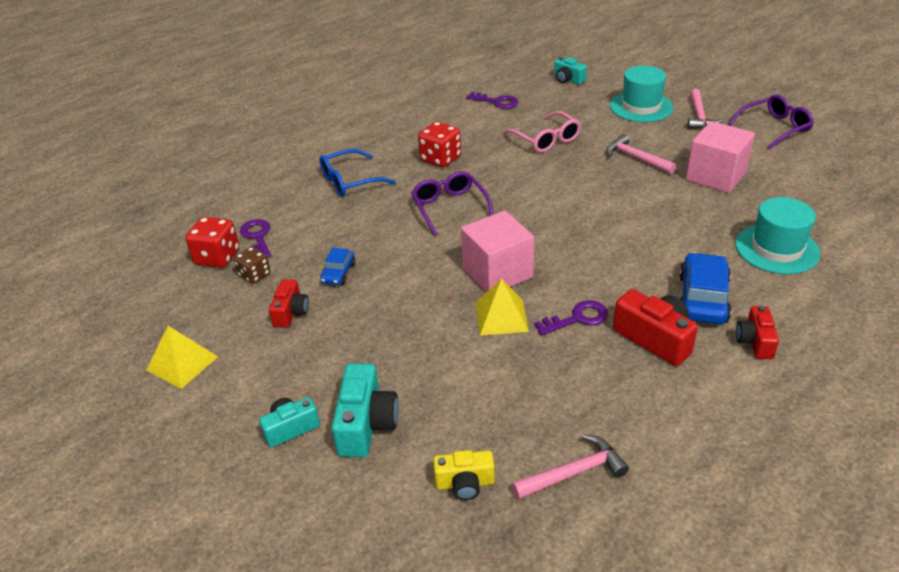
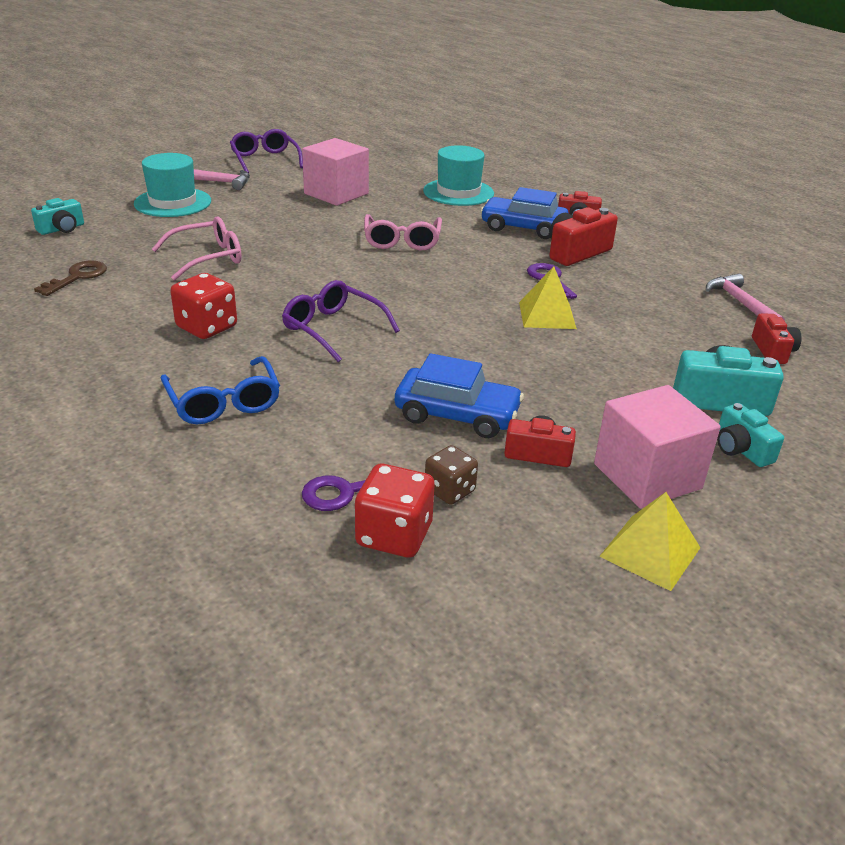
camera: 90 degrees left, 5 degrees down
blue car [320,248,355,285] -> blue car [395,353,524,438], size x1.81
purple glasses [411,171,494,236] -> purple glasses turned 60 degrees clockwise [282,280,400,362]
yellow camera [433,450,495,500] -> red camera [752,313,801,364]
pink cube [461,211,534,293] -> pink cube moved to [594,385,721,509]
purple key [466,92,519,109] -> brown key [34,261,107,296]
pink hammer [606,134,676,174] -> none
none -> pink glasses [364,214,442,251]

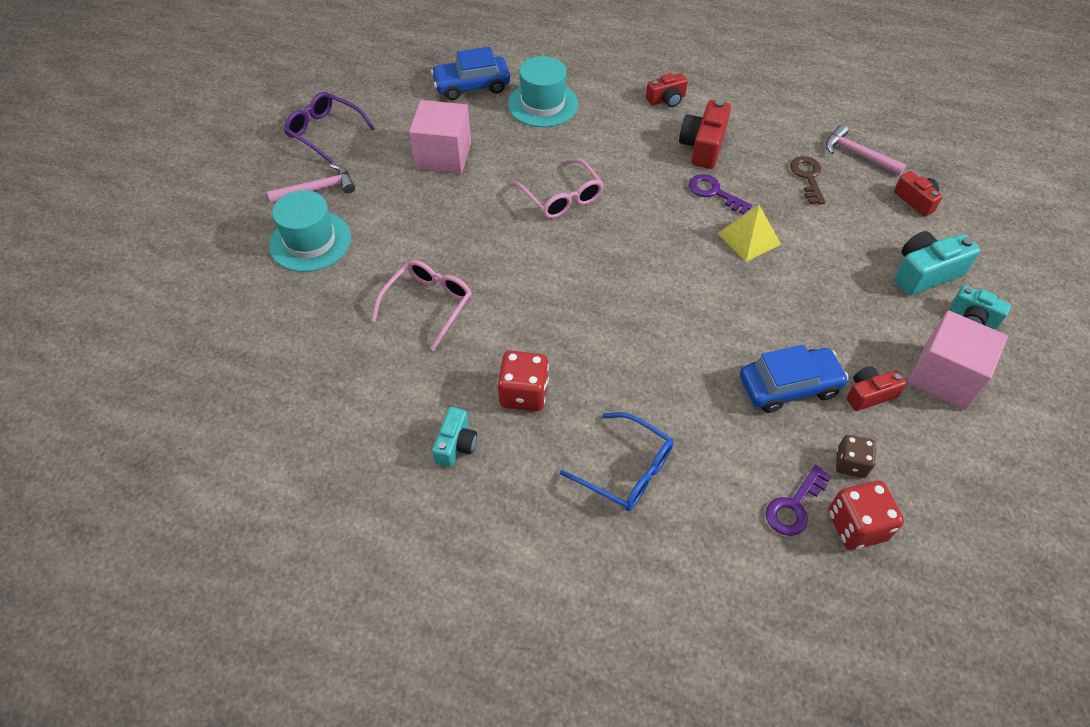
camera: 30 degrees left, 20 degrees up
turquoise camera [31,198,84,235] -> turquoise camera moved to [432,407,477,467]
brown key [34,261,107,296] -> brown key moved to [790,156,825,204]
purple glasses [282,280,400,362] -> none
blue car [480,187,568,239] -> blue car moved to [431,47,510,100]
yellow pyramid [599,492,700,591] -> none

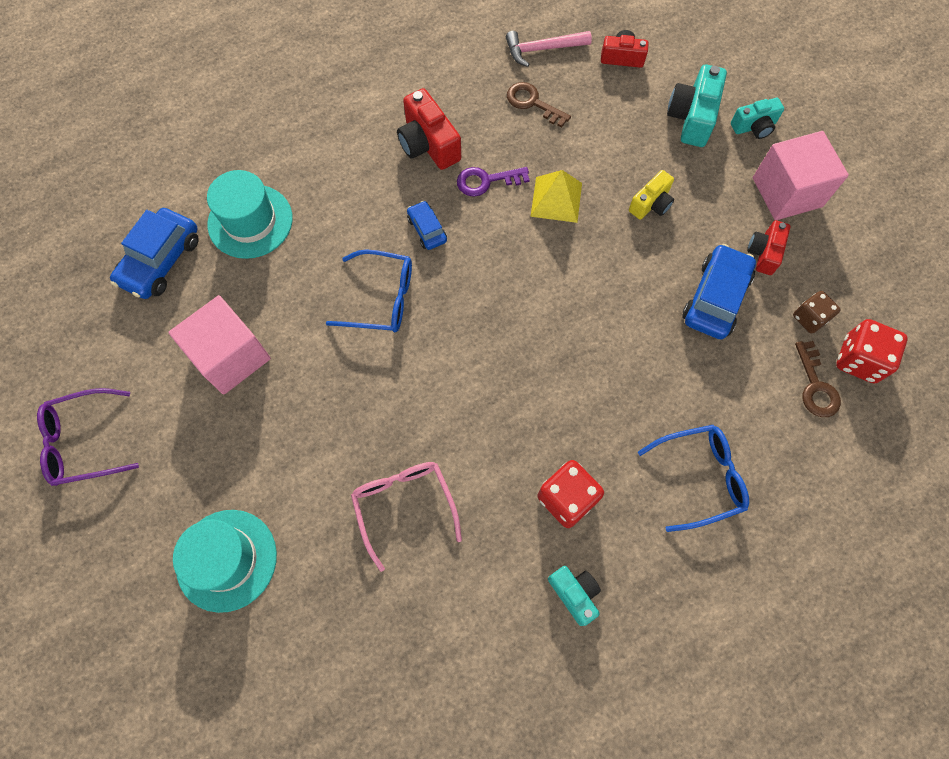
camera: 50 degrees left, 15 degrees up
pink hammer [267,164,355,204] -> none
pink glasses [513,158,604,219] -> blue glasses [326,249,412,333]
red camera [646,73,688,107] -> none
purple key [766,465,832,536] -> brown key [795,341,841,417]
none -> blue car [407,201,447,250]
none -> yellow camera [629,170,674,219]

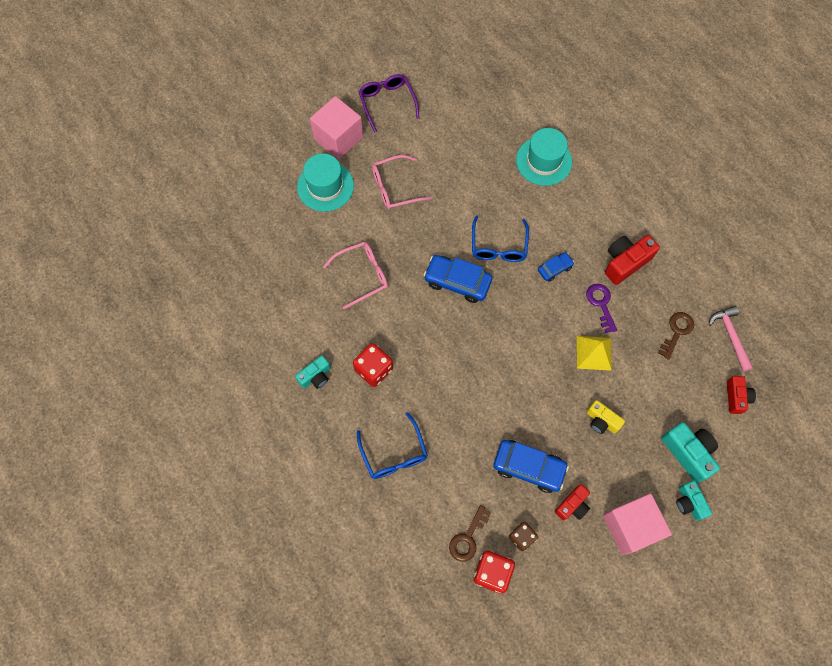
camera: 85 degrees right, 0 degrees up
blue car [110,208,199,299] -> blue car moved to [424,255,492,303]
pink cube [168,295,271,395] -> pink cube moved to [310,96,363,159]
turquoise camera [667,64,727,147] -> turquoise camera turned 45 degrees clockwise [661,422,720,483]
red camera [747,220,791,275] -> red camera turned 120 degrees clockwise [555,484,590,520]
brown key [795,341,841,417] -> brown key turned 45 degrees counterclockwise [449,505,491,562]
none -> pink glasses [372,155,432,210]

